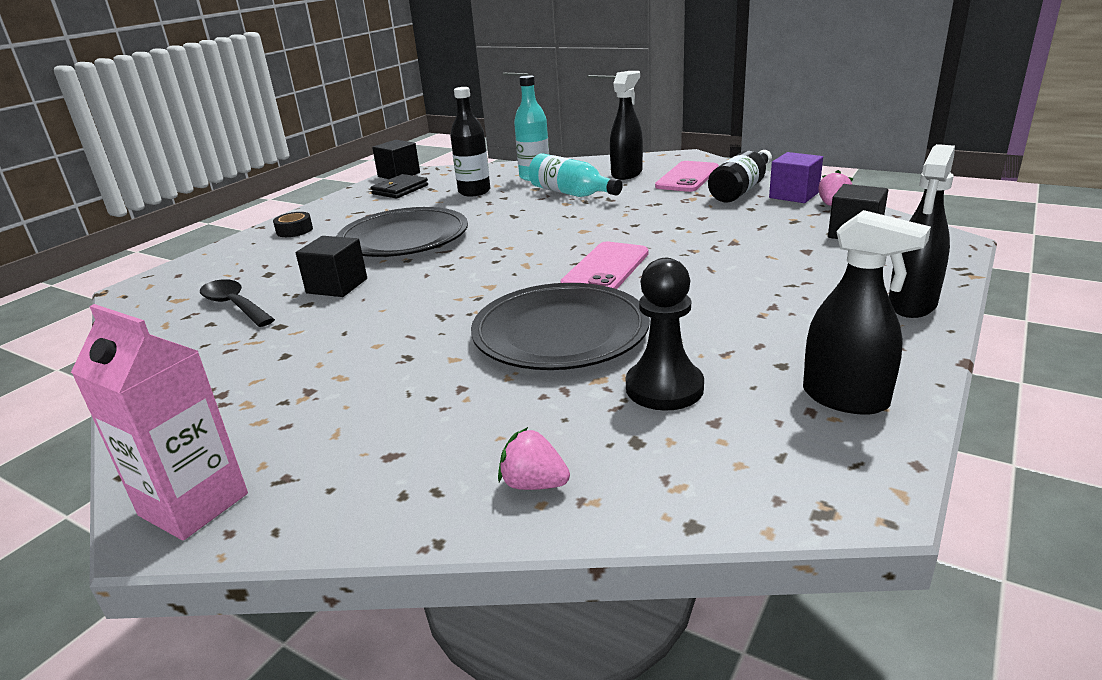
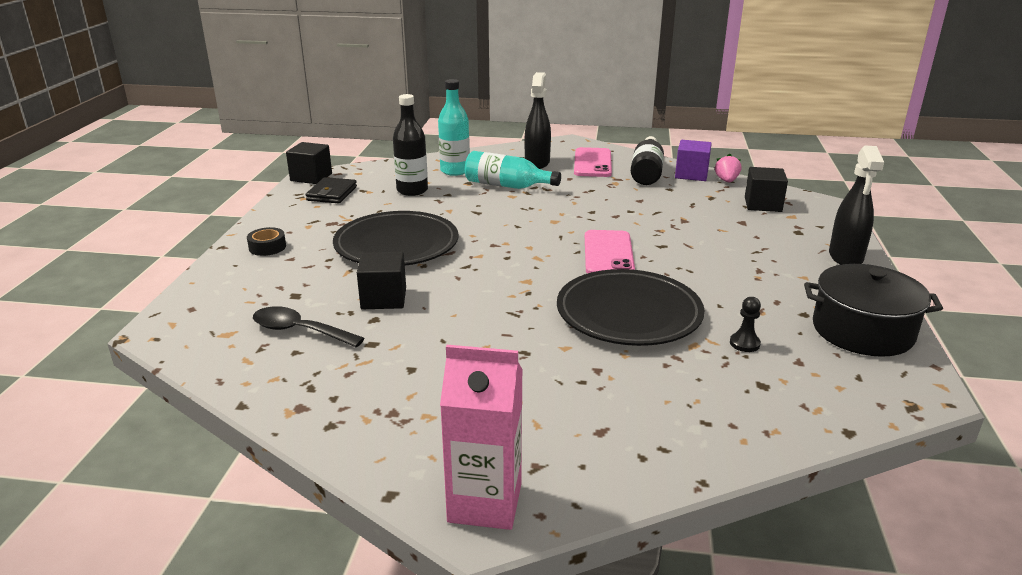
camera: 25 degrees left, 0 degrees up
pink strawberry [498,427,570,490] -> none
black pawn [626,258,704,411] -> black pawn [730,297,761,352], size x0.51
black spray bottle [803,210,931,415] -> black pot [804,264,943,357]

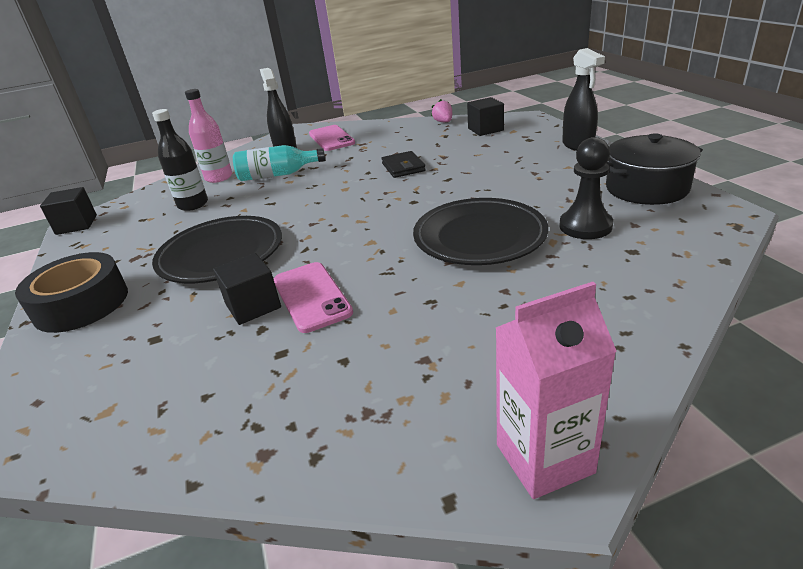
camera: 25 degrees left, 5 degrees up
black tape [247,227,286,256] -> black tape [15,252,128,333], size x2.20
black spoon [253,306,365,347] -> none
black wallet [306,177,357,203] -> black wallet moved to [382,151,426,178]
turquoise bottle [438,79,470,176] -> pink bottle [185,89,232,183]
pink phone [585,230,635,274] -> pink phone moved to [274,262,353,333]
black bottle [631,136,664,185] -> none
purple cube [675,140,712,181] -> none
black pawn [730,297,761,352] -> black pawn [560,137,613,239], size x1.98

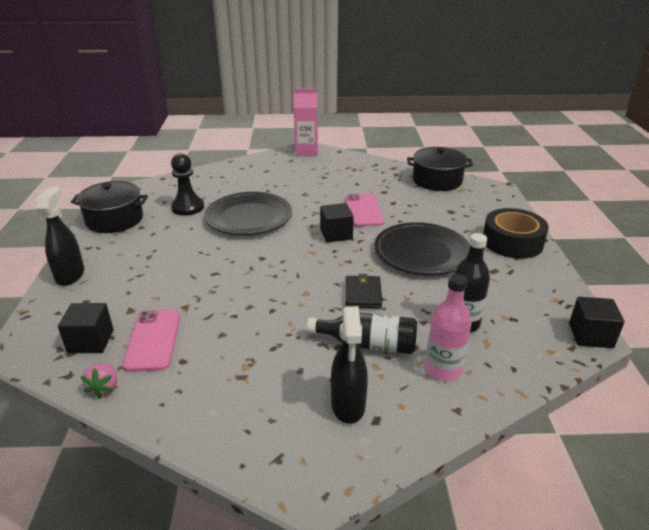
camera: 165 degrees left, 0 degrees up
black cube [213,253,281,325] -> black cube moved to [320,203,354,243]
turquoise bottle [233,145,325,181] -> black bottle [307,313,417,354]
pink phone [309,125,355,151] -> pink phone moved to [123,310,180,372]
black wallet [382,151,426,178] -> black wallet moved to [345,274,382,309]
none -> black pot [407,147,473,191]

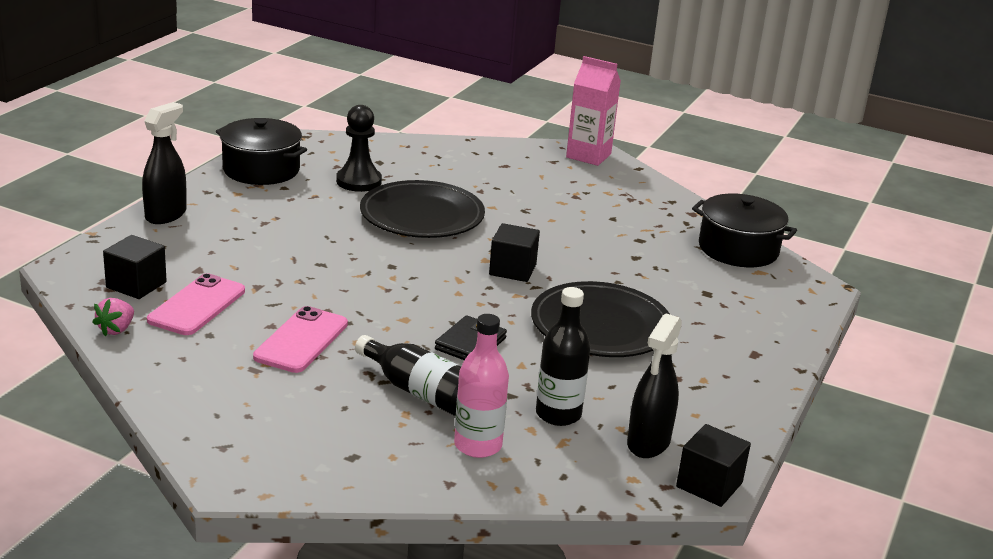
camera: 25 degrees right, 5 degrees down
black spray bottle [331,306,368,424] -> black spray bottle moved to [627,314,682,458]
pink phone [345,193,384,227] -> pink phone moved to [253,306,348,373]
black tape [483,208,549,259] -> none

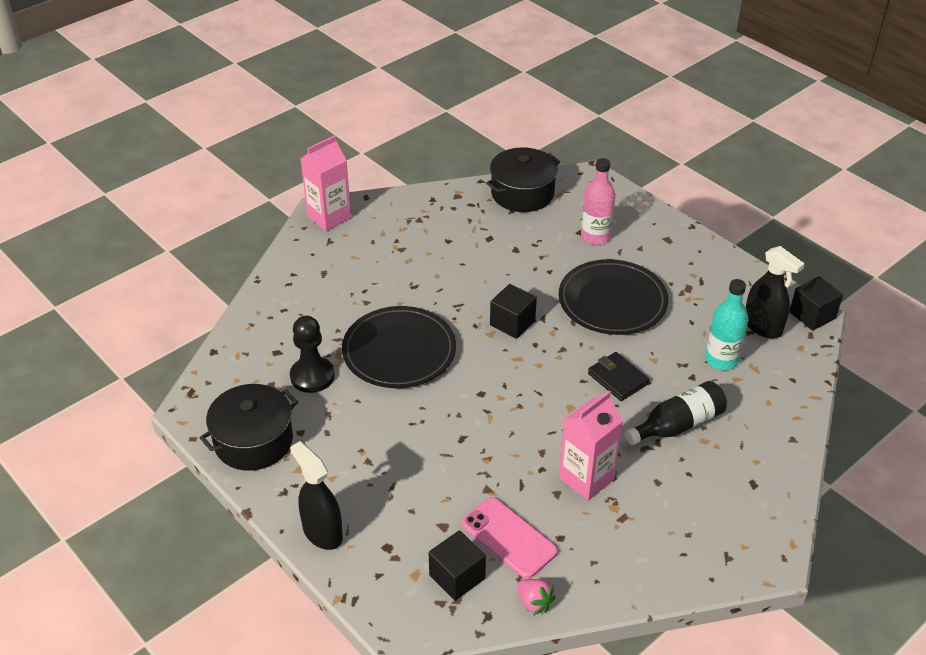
camera: 65 degrees left, 15 degrees up
pink phone [253,306,348,373] -> pink carton [559,391,623,501]
pink bottle [454,314,509,458] -> pink bottle moved to [581,158,616,245]
black bottle [536,287,591,426] -> turquoise bottle [705,279,748,370]

